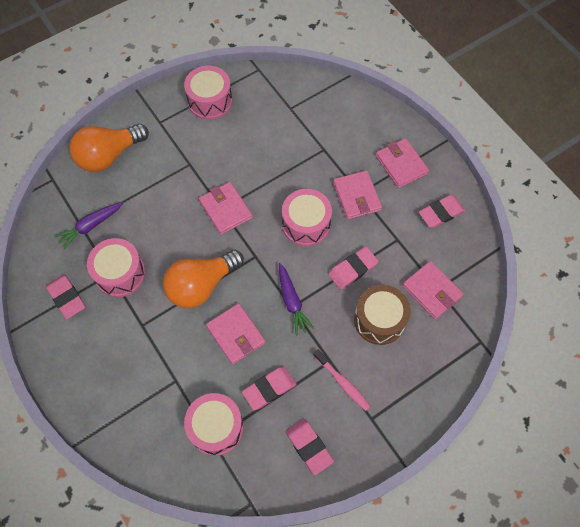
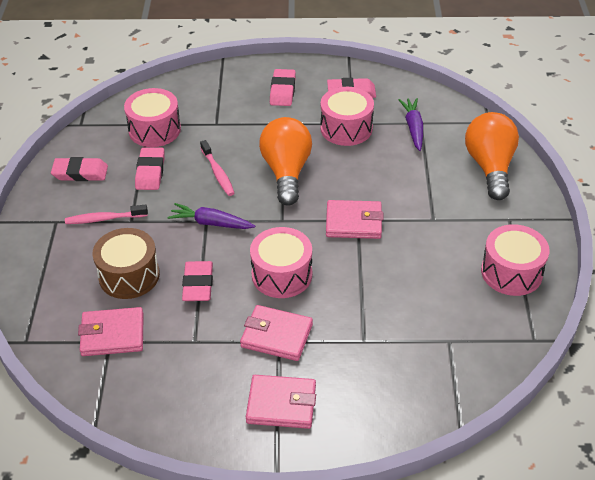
camera: 125 degrees right, 20 degrees down
pink wallet [206,303,266,365] -> pink toothbrush [200,140,235,196]
pink eraser [419,195,466,228] -> pink eraser moved to [270,69,296,106]

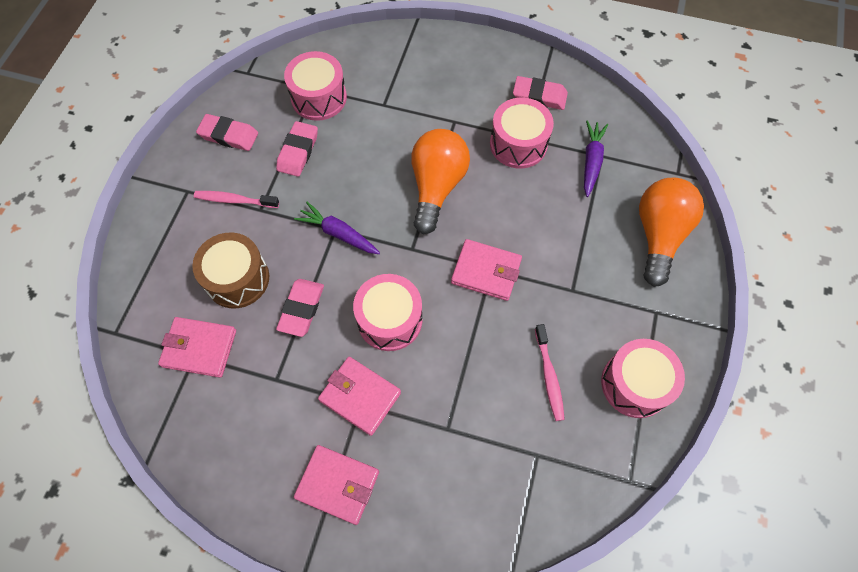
camera: 15 degrees right, 20 degrees up
pink toothbrush [200,140,235,196] -> pink toothbrush moved to [535,324,565,421]
pink eraser [270,69,296,106] -> none

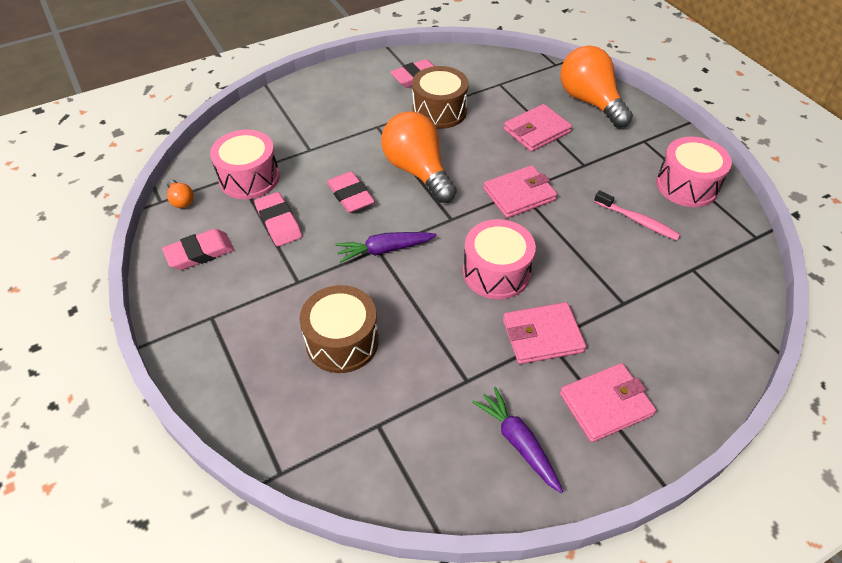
camera: 45 degrees left, 15 degrees down
pink wallet [158,317,236,378] -> pink wallet moved to [504,104,572,152]
pink toothbrush [194,191,279,208] -> none
pink eraser [276,279,324,337] -> pink eraser moved to [327,171,375,213]
pink drum [490,98,554,168] -> brown drum [412,66,469,129]
purple carrot [584,120,608,197] -> purple carrot moved to [472,387,563,493]
none -> orange light bulb [167,180,194,208]

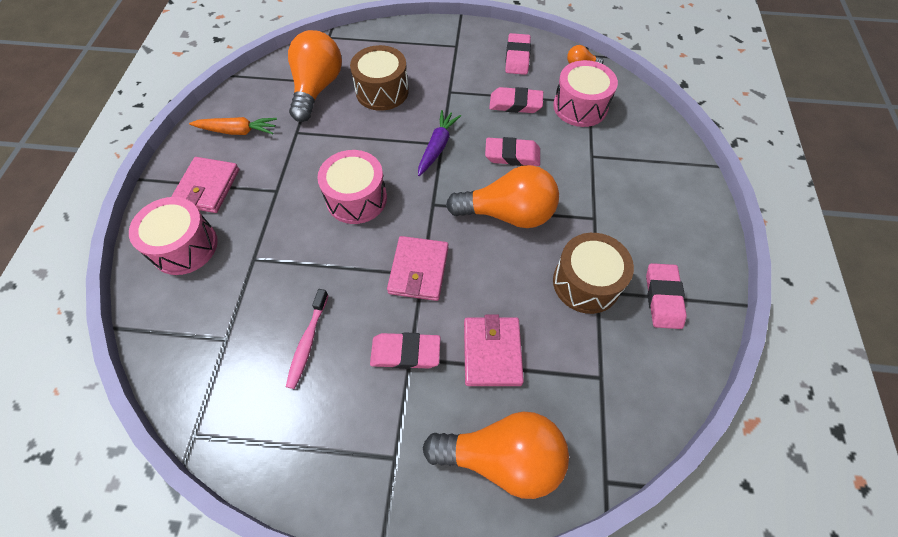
camera: 125 degrees right, 10 degrees up
purple carrot [472,387,563,493] -> orange carrot [189,117,277,135]
pink wallet [503,302,586,364] -> none
pink toothbrush [594,190,681,240] -> pink toothbrush turned 60 degrees counterclockwise [286,289,329,389]
pink drum [656,137,732,207] -> pink drum moved to [129,197,218,275]
none -> orange light bulb [288,30,342,122]
none -> pink eraser [370,332,441,369]

